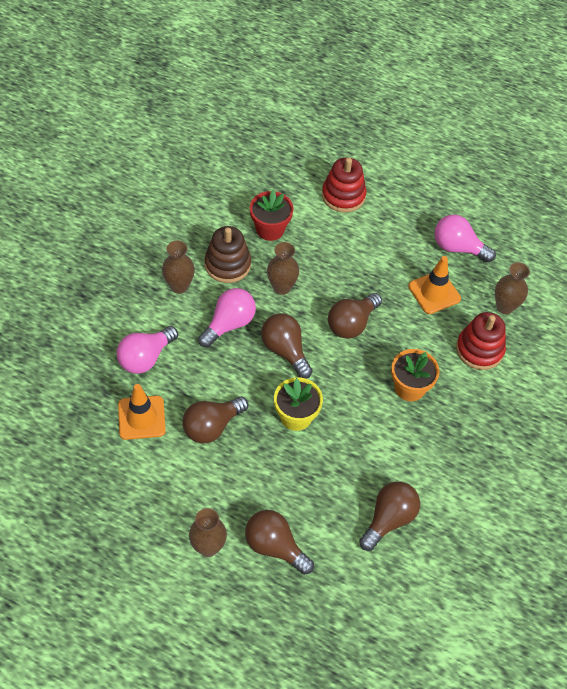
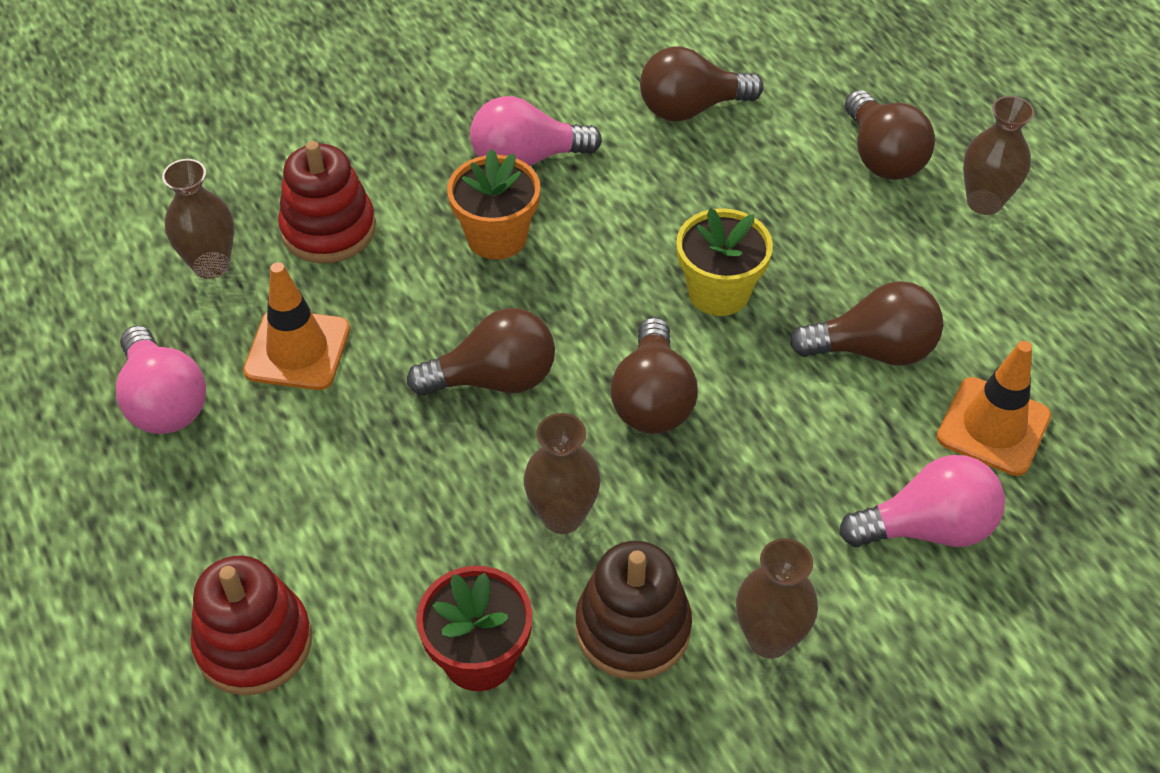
camera: 140 degrees left, 5 degrees down
pink light bulb [198,288,256,347] -> pink light bulb moved to [470,96,602,166]

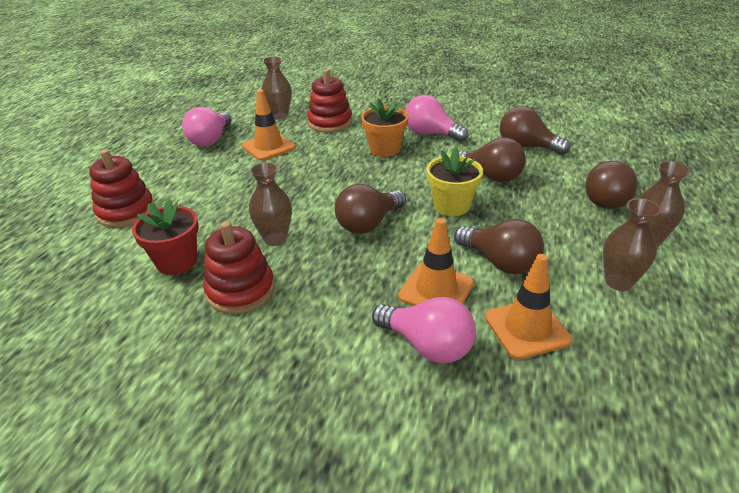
camera: 45 degrees right, 15 degrees down
brown light bulb [407,308,555,395] -> brown light bulb moved to [459,137,526,182]
brown stacking toy [576,541,692,680] -> red stacking toy [203,221,275,314]
brown vase [736,539,818,659] -> brown vase moved to [603,198,661,291]
none -> orange traffic cone [398,218,474,306]

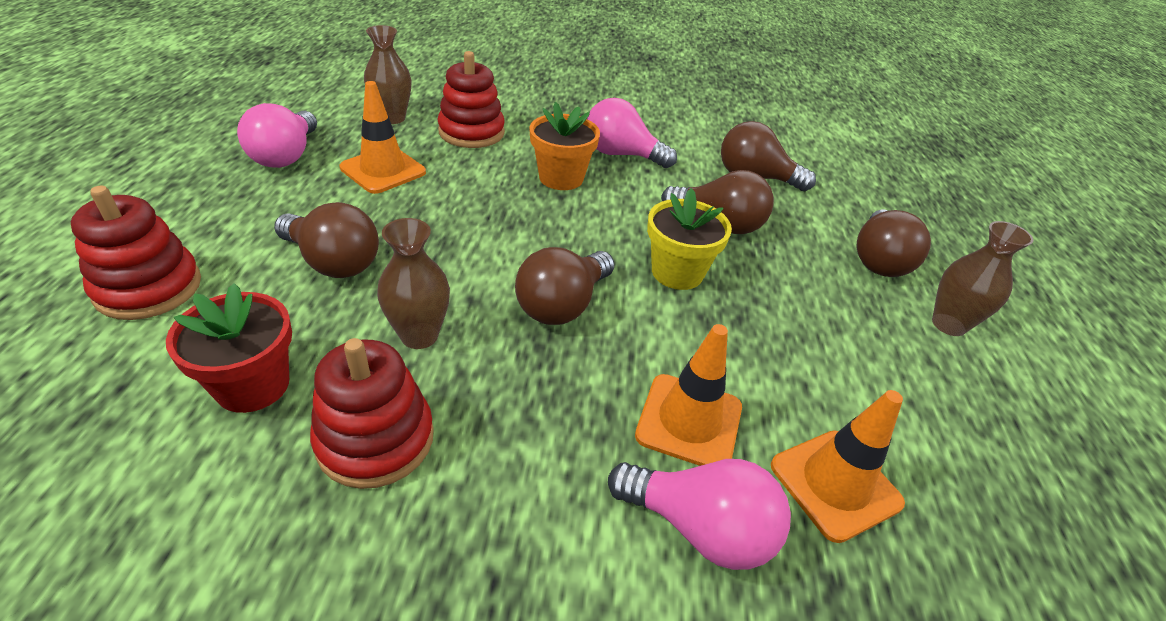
camera: 15 degrees left, 5 degrees up
brown light bulb [454,219,544,274] -> brown light bulb moved to [274,202,379,278]
brown vase [603,198,661,291] -> none

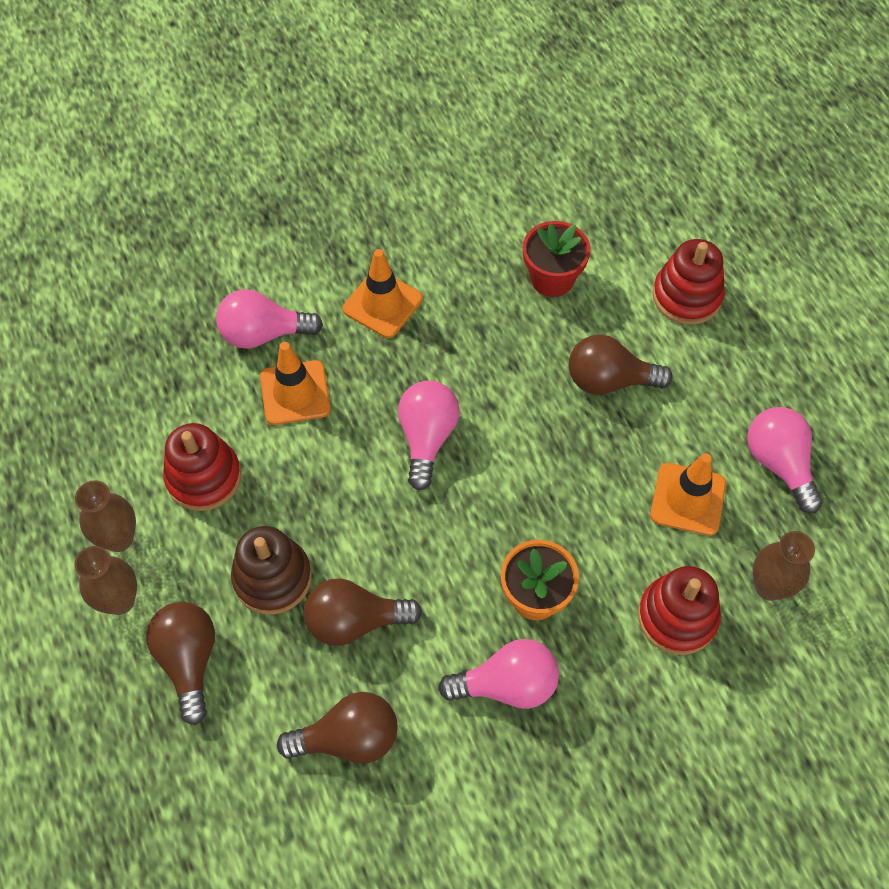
camera: 155 degrees right, 20 degrees up
red stacking toy [310,338,434,489] -> red stacking toy moved to [163,423,241,511]
brown vase [377,218,450,349] -> brown vase moved to [75,480,136,552]
brown light bulb [515,247,615,325] -> pink light bulb [398,380,460,491]
yellow flower pot [647,188,732,290] -> none
orange traffic cone [771,390,905,543] -> orange traffic cone moved to [343,249,423,338]
none -> brown stacking toy [231,526,312,615]

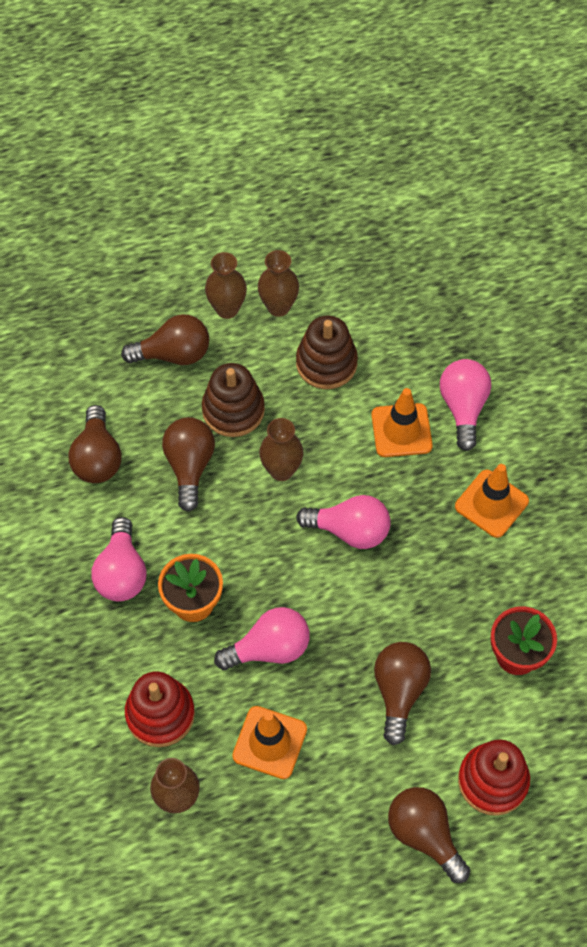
camera: 95 degrees right, 0 degrees up
red stacking toy [163,423,241,511] -> brown stacking toy [296,316,358,389]
pink light bulb [747,407,823,513] -> pink light bulb moved to [214,607,310,670]
none -> brown vase [259,418,304,481]
none -> brown light bulb [388,787,470,883]

